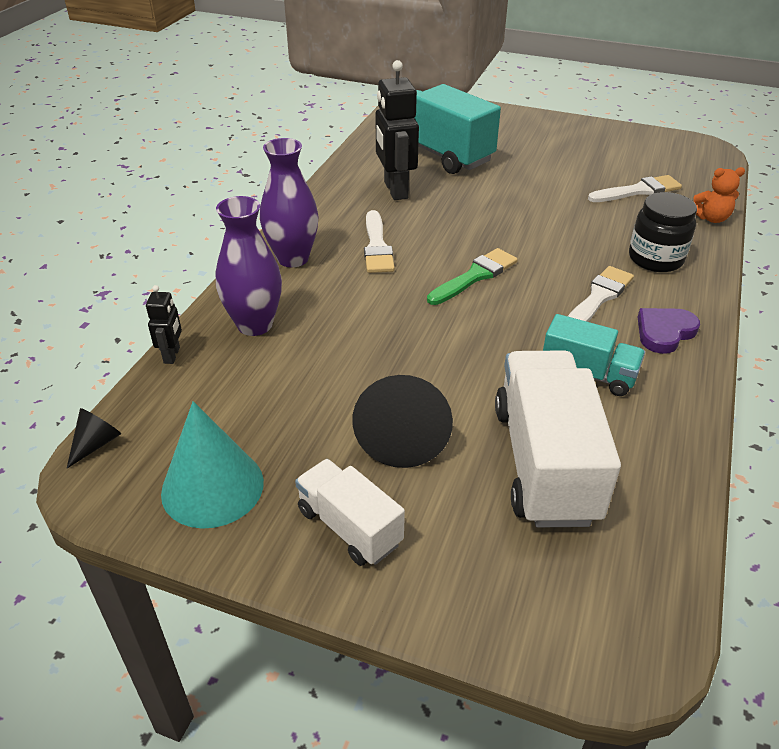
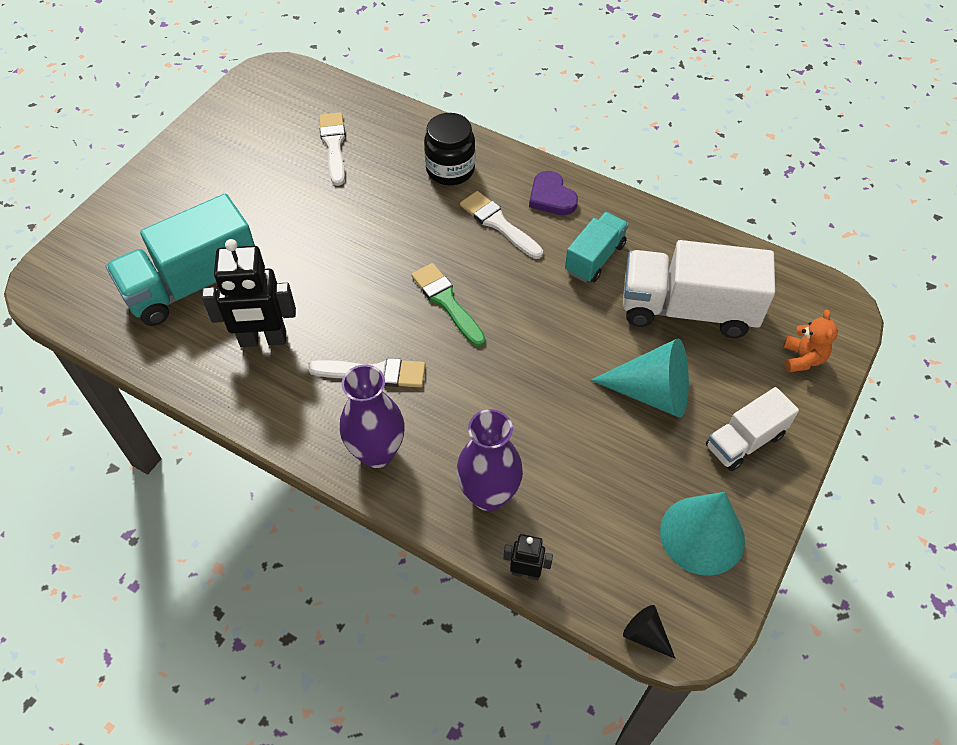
camera: 80 degrees left, 15 degrees up
black cone [352,375,453,468] -> turquoise cone [591,339,689,418]
orange teddy bear [693,167,745,223] -> orange teddy bear moved to [783,310,838,372]

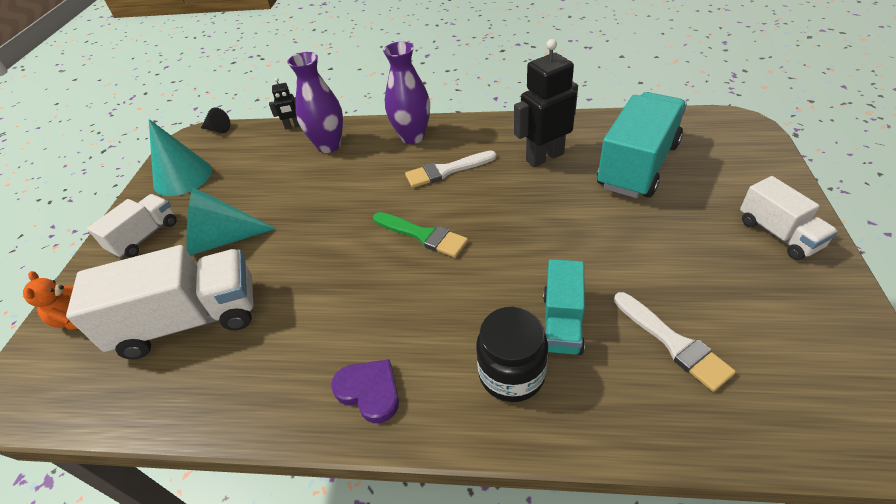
camera: 160 degrees right, 10 degrees down
white brush [460,191,543,259] -> none
turquoise truck [565,212,629,282] -> turquoise truck moved to [543,259,585,355]
none -> white truck [740,176,838,260]

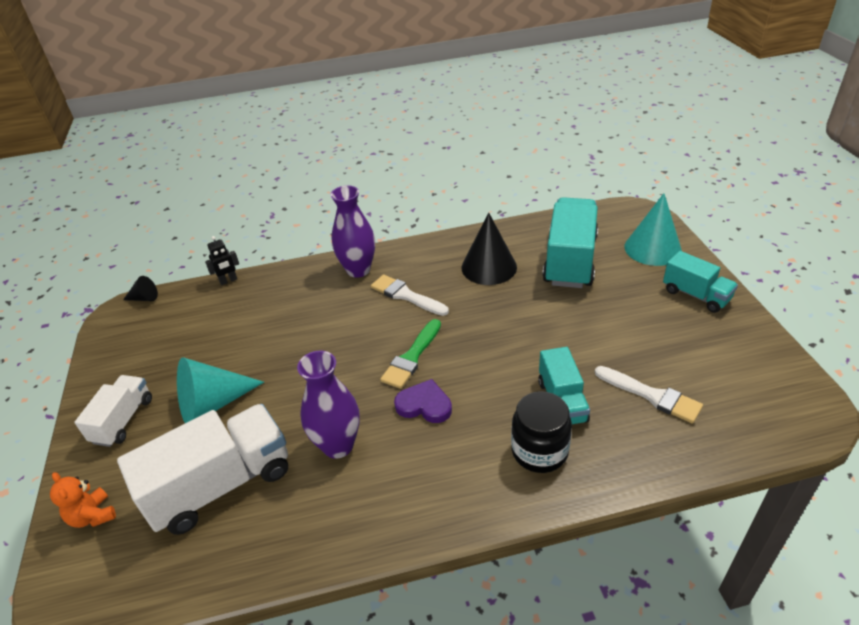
camera: 20 degrees left, 5 degrees down
turquoise cone [149,119,212,196] -> turquoise cone moved to [625,193,682,266]
purple vase [287,52,343,153] -> purple vase moved to [297,351,360,459]
purple heart [331,359,399,423] -> purple heart moved to [394,379,452,423]
green brush [373,212,468,258] -> green brush turned 105 degrees clockwise [380,319,441,389]
white brush [405,151,496,188] -> white brush turned 75 degrees clockwise [371,275,449,316]
black robot [514,39,578,167] -> black cone [462,212,517,285]
white truck [740,176,838,260] -> turquoise truck [663,251,738,313]

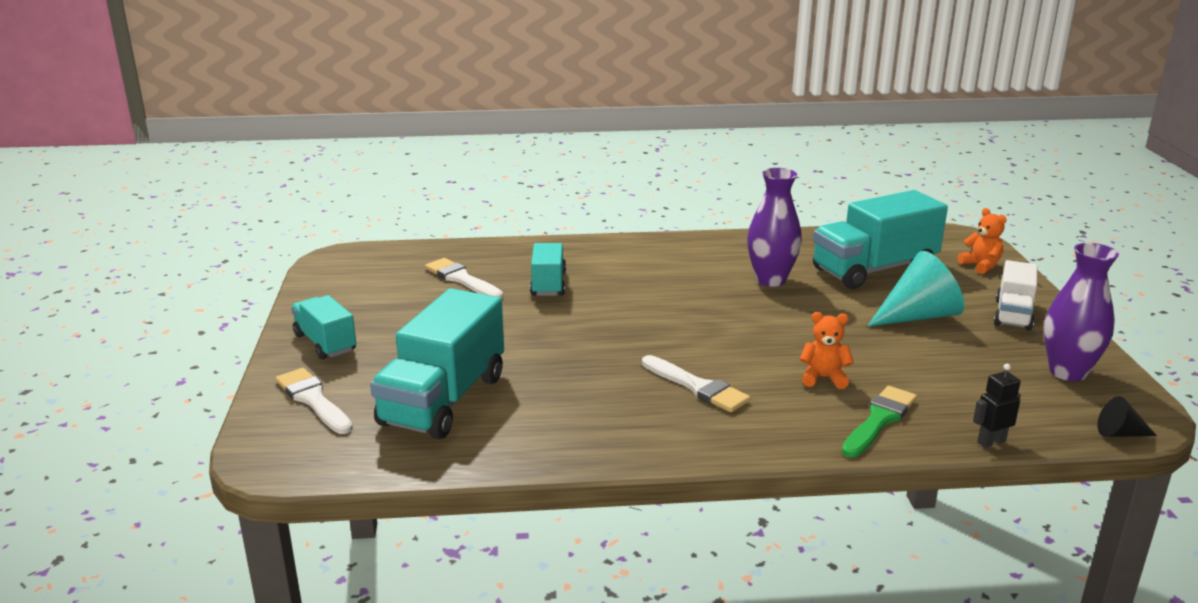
camera: 175 degrees left, 15 degrees down
white truck [117,404,288,535] -> turquoise truck [813,190,948,289]
purple vase [331,185,375,278] -> purple vase moved to [1044,243,1119,381]
green brush [380,319,441,389] -> green brush moved to [842,386,917,458]
purple heart [394,379,452,423] -> none
black cone [462,212,517,285] -> none
black jar [511,391,572,473] -> none
turquoise cone [625,193,682,266] -> white brush [276,368,353,434]
none -> orange teddy bear [799,312,854,389]

